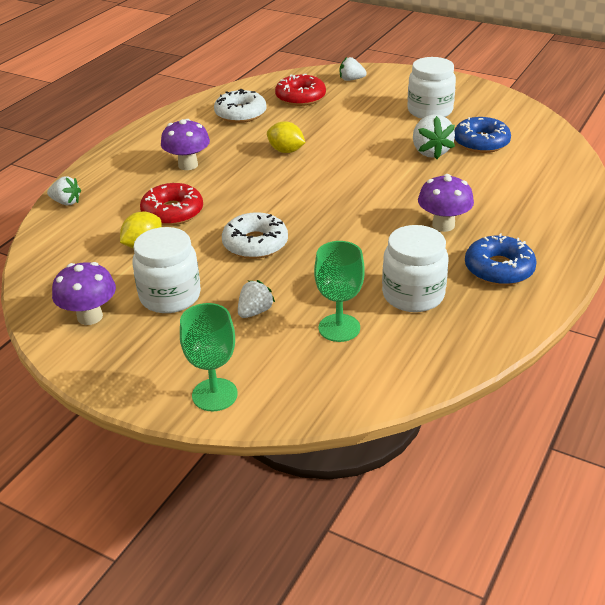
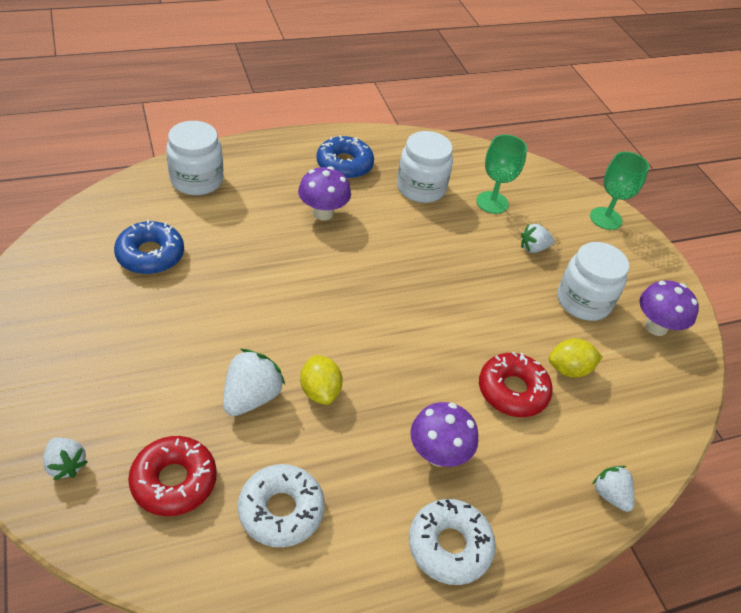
camera: 145 degrees left, 10 degrees up
white donut [222,212,288,259] -> white donut moved to [409,499,496,585]
white jar [407,57,456,119] -> white jar moved to [166,121,223,195]
white strawberry [413,114,455,159] -> white strawberry moved to [223,349,285,416]

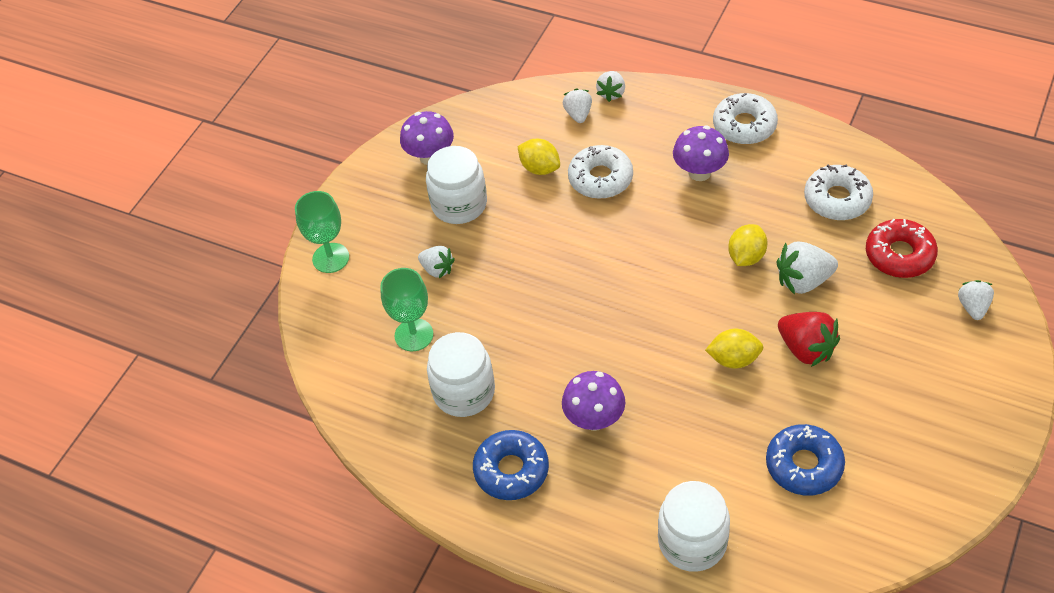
camera: 125 degrees left, 5 degrees up
red donut [479,351,553,417] -> white donut [568,145,633,199]
none -> white strawberry [563,88,592,123]
none -> yellow lemon [705,329,763,368]
none -> red strawberry [778,312,840,367]

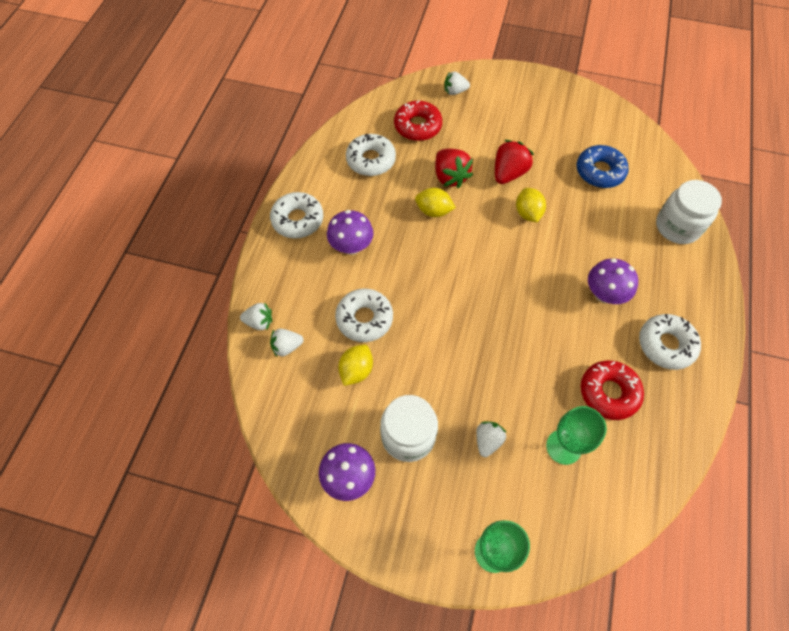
camera: 105 degrees left, 10 degrees up
white jar [427,332,495,417] -> red donut [581,361,644,420]
blue donut [473,430,549,500] -> white donut [639,314,701,370]
white strawberry [776,241,838,295] -> red strawberry [435,149,473,188]

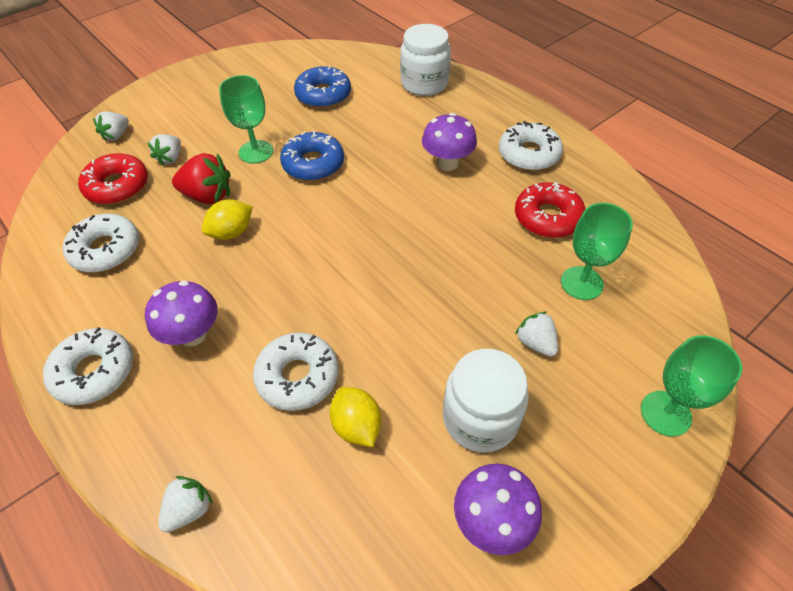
camera: 55 degrees left, 10 degrees down
white strawberry [270,329,304,357] -> white strawberry moved to [147,134,181,166]
red strawberry [495,140,534,184] -> green goblet [219,75,273,164]
yellow lemon [516,188,546,222] -> blue donut [280,131,344,181]

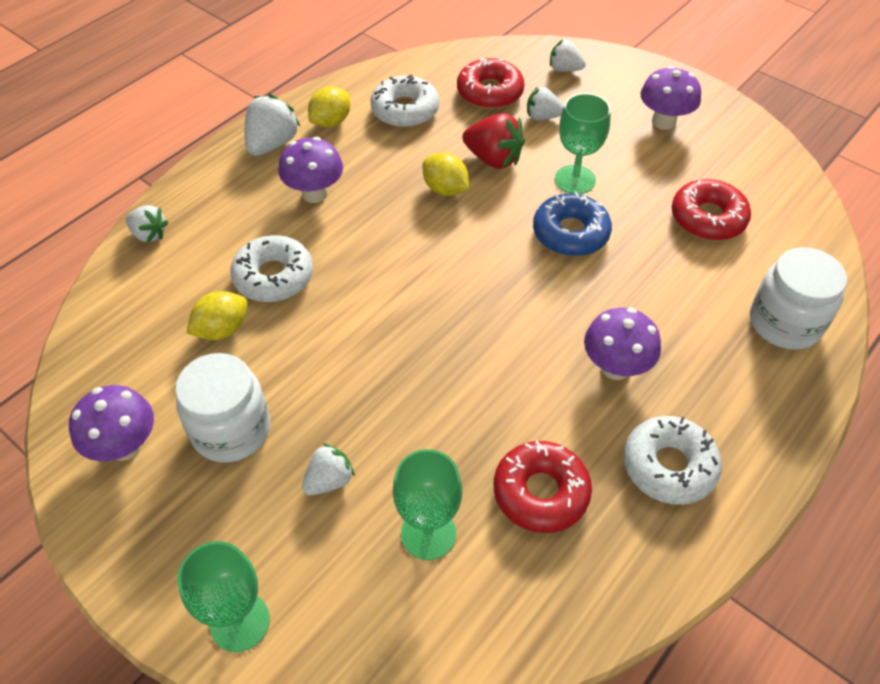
camera: 80 degrees right, 0 degrees up
white donut [43,327,133,405] -> white strawberry [245,94,301,156]
red strawberry [172,153,230,204] -> red strawberry turned 60 degrees counterclockwise [462,113,525,169]
blue donut [294,66,351,108] -> red donut [672,179,751,241]
none -> yellow lemon [308,86,350,128]
none -> purple mushroom [640,66,701,130]

